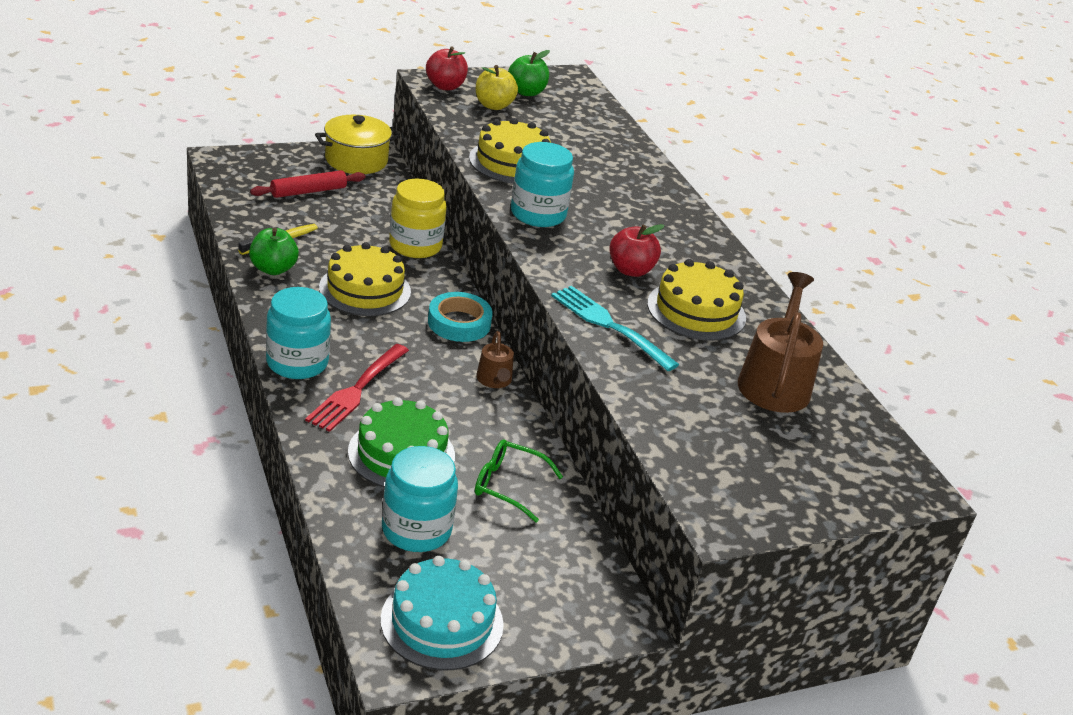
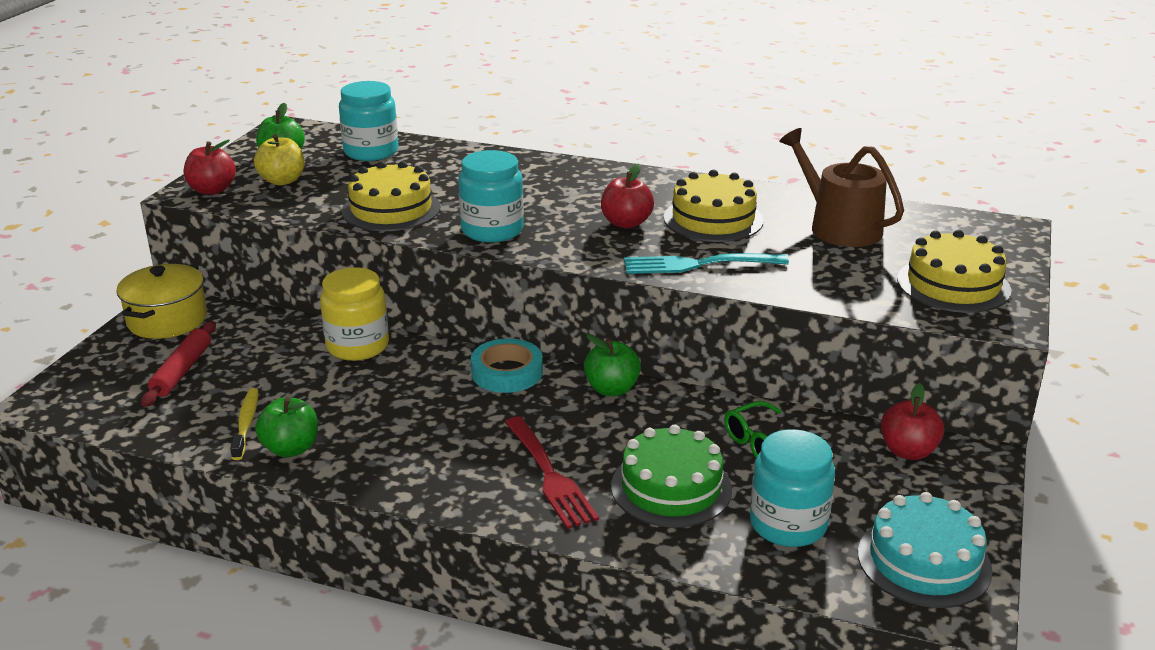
camera: 45 degrees left, 5 degrees down
turquoise jar [266,287,331,379] -> turquoise jar moved to [339,81,399,161]
yellow cake [319,242,411,316] -> yellow cake moved to [897,230,1011,313]
brown watering can [476,331,514,388] -> green apple [584,334,641,396]
none -> red apple [881,383,944,460]

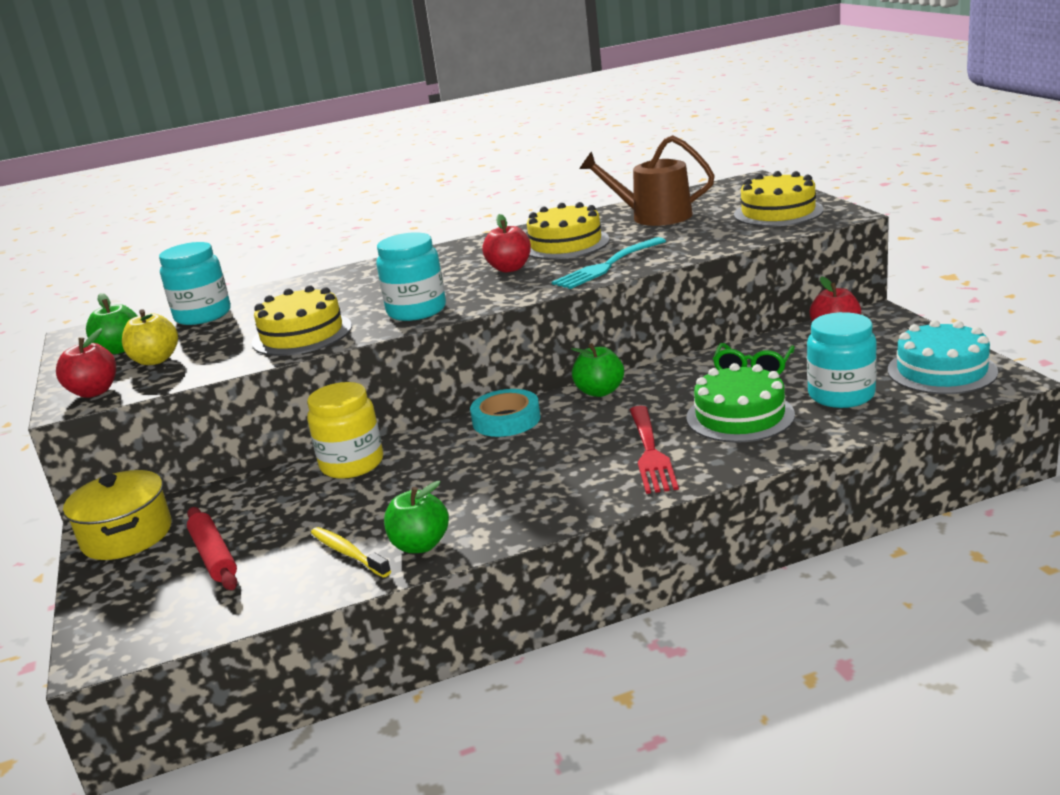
camera: 35 degrees left, 5 degrees down
red fork [505,416,599,529] -> red fork turned 60 degrees clockwise [630,406,679,494]

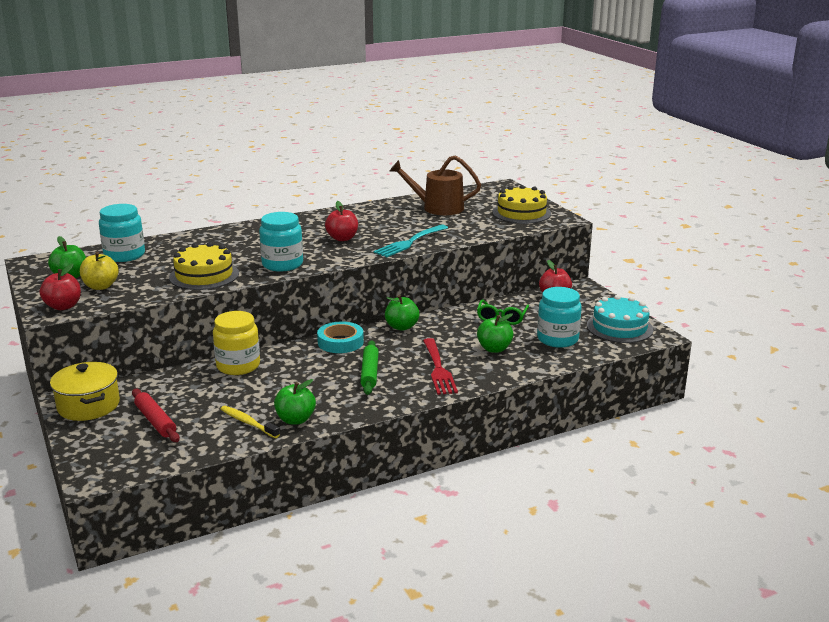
camera: 10 degrees left, 0 degrees up
yellow cake [527,202,610,259] -> none
green cake [686,363,795,443] -> green apple [477,313,513,353]
none -> green rolling pin [360,340,379,395]

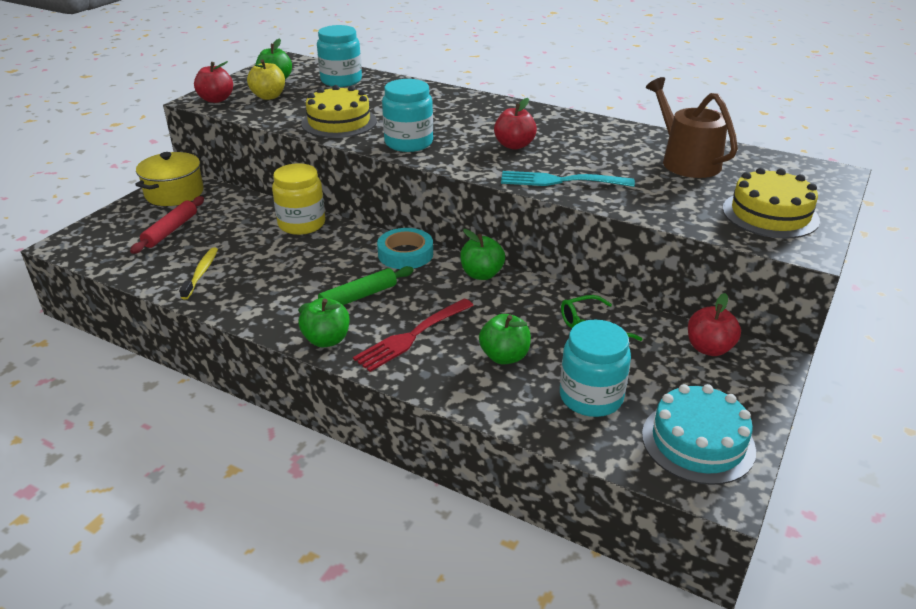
camera: 55 degrees right, 10 degrees up
green apple [274,379,316,425] -> green apple moved to [299,298,350,347]

